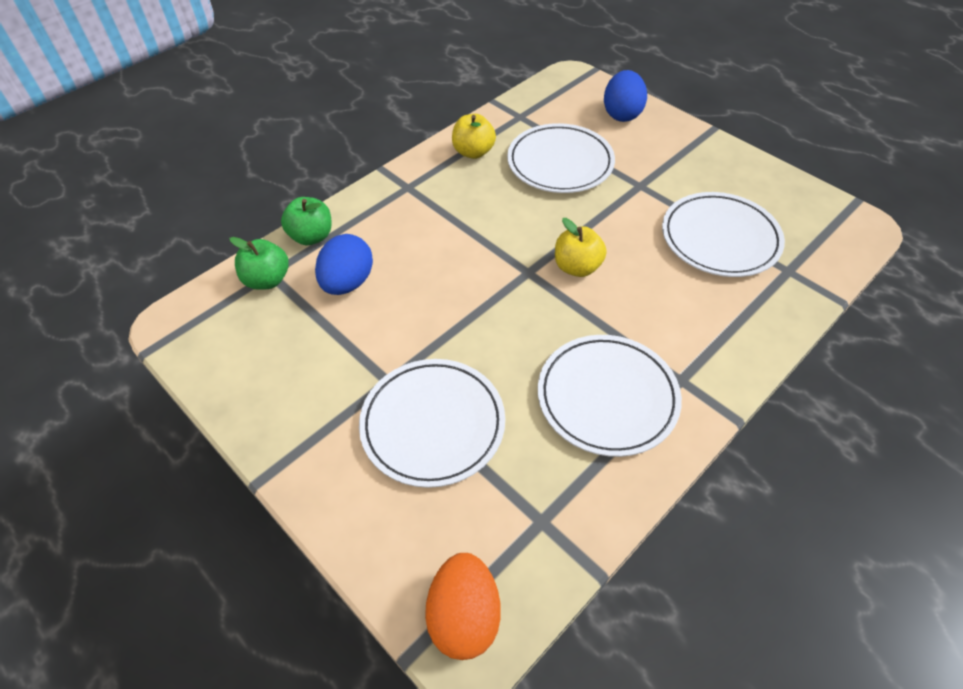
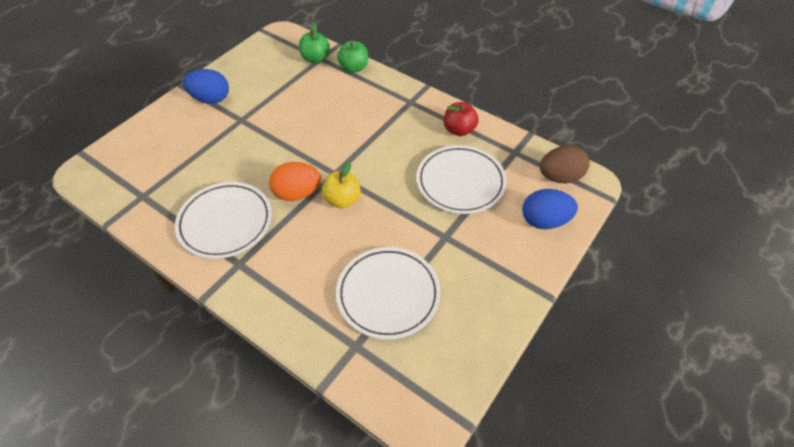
camera: 80 degrees right, 0 degrees up
blue egg [315,234,373,295] -> blue egg moved to [183,69,229,104]
white plate [359,359,505,488] -> none
orange egg [425,553,501,660] -> orange egg moved to [269,162,321,201]
yellow apple [452,114,496,159] -> red apple [444,102,479,136]
none -> brown egg [540,145,590,183]

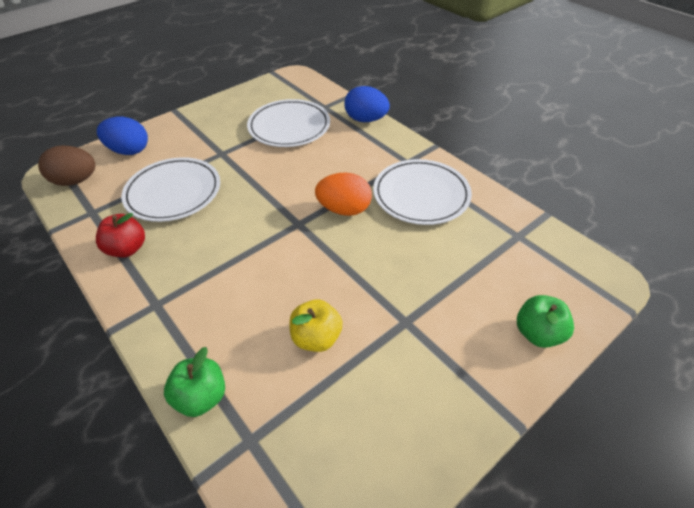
camera: 165 degrees left, 5 degrees down
blue egg [183,69,229,104] -> blue egg moved to [344,86,390,122]
green apple [299,22,330,63] -> green apple moved to [517,295,574,348]
yellow apple [322,162,361,208] -> yellow apple moved to [289,299,343,352]

